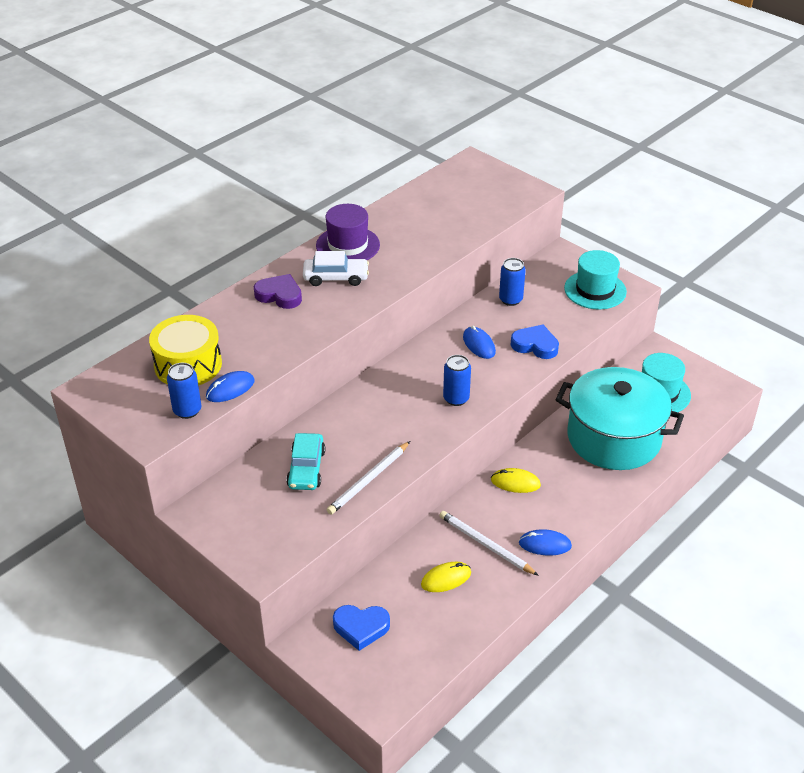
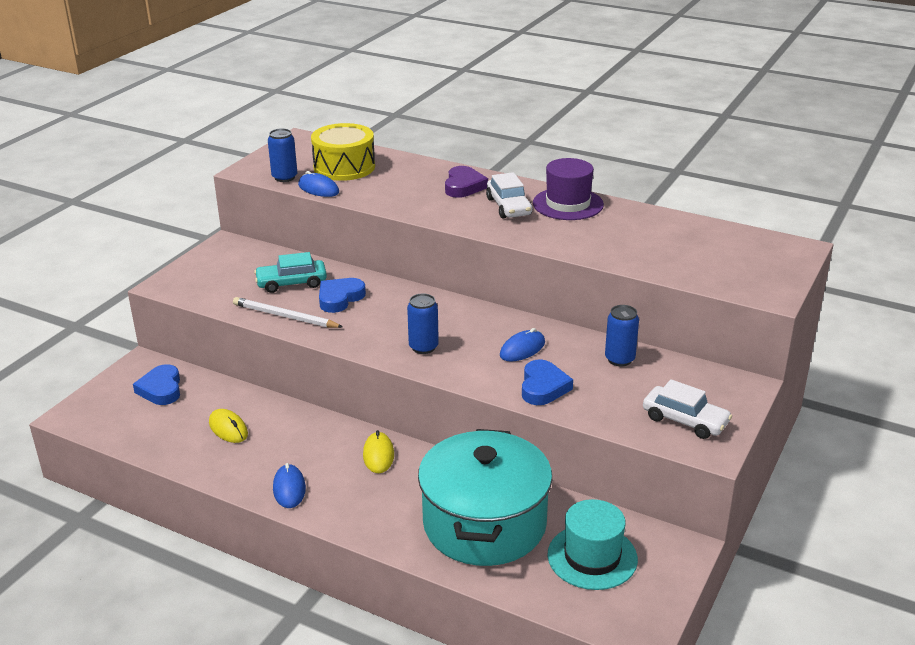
camera: 75 degrees right, 10 degrees down
white pencil [439,511,539,576] -> none
turquoise hat [564,250,627,309] -> white car [643,379,732,439]
none -> blue heart [319,278,366,313]

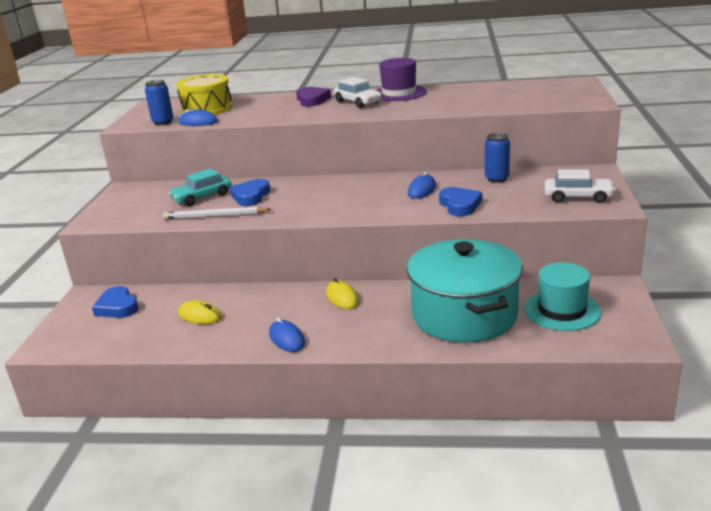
camera: 20 degrees left, 5 degrees down
blue can [407,293,439,354] -> none

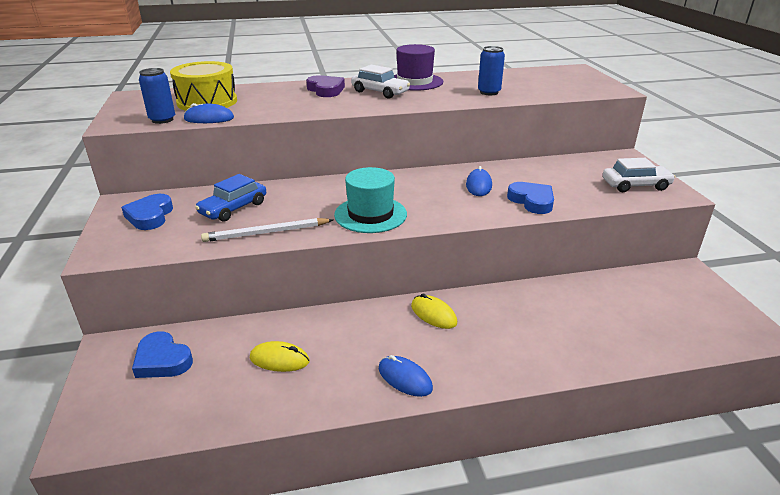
camera: 20 degrees left, 5 degrees up
turquoise car [169,169,232,206] -> blue car [195,174,266,222]
blue heart [230,179,270,206] -> blue heart moved to [121,194,173,230]
turquoise pot [407,239,523,343] -> none
blue can [485,133,510,183] -> blue can moved to [478,46,505,95]
turquoise hat [524,262,601,331] -> turquoise hat moved to [334,167,407,233]

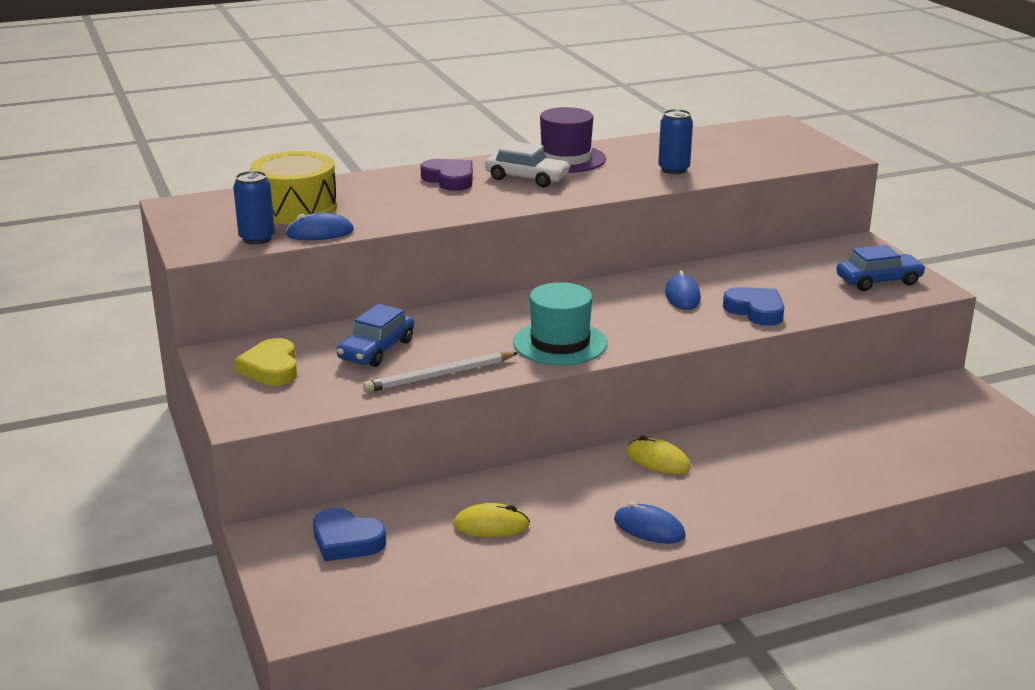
camera: 10 degrees left, 5 degrees down
blue heart [121,194,173,230] -> yellow heart [235,338,297,386]
white car [603,158,676,192] -> blue car [836,245,926,291]

